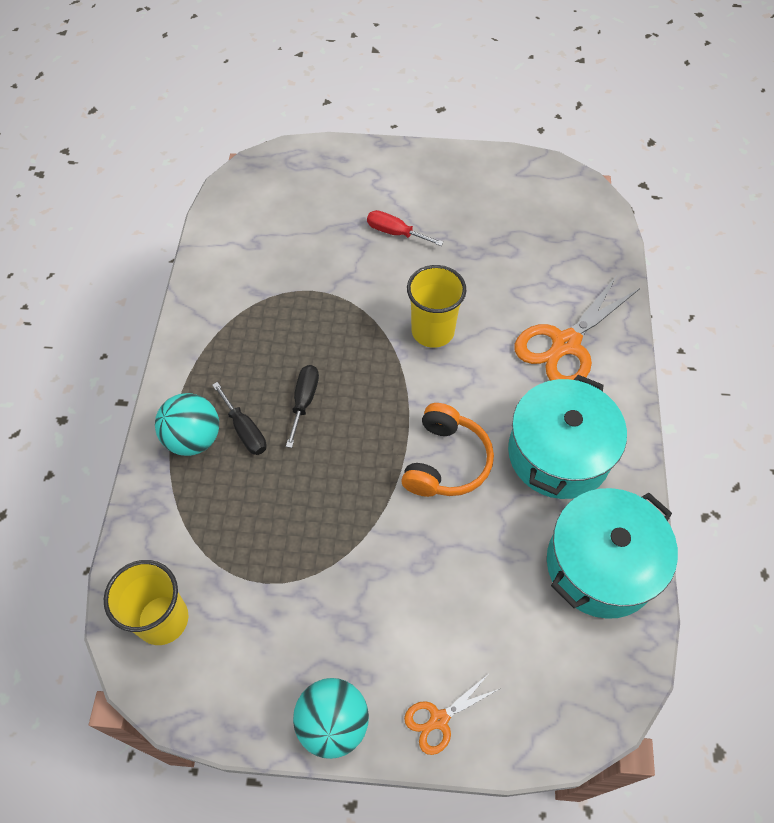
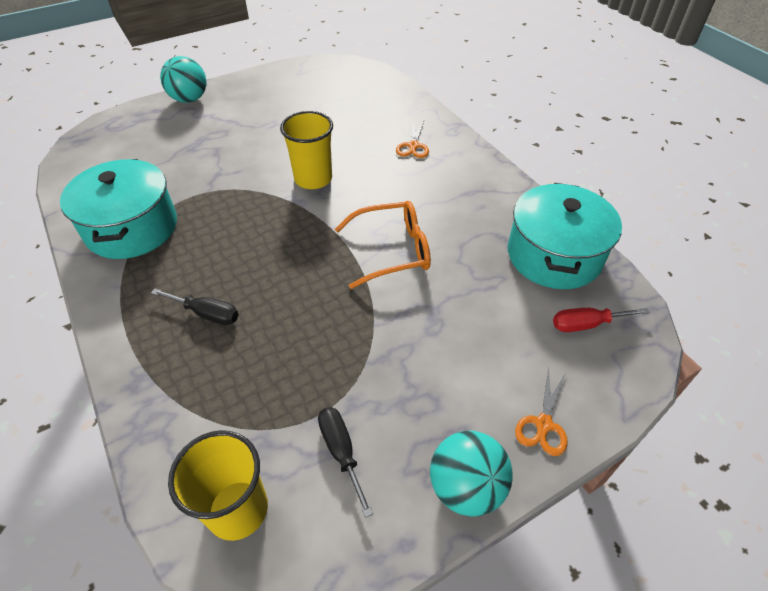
camera: 35 degrees left, 10 degrees down
turquoise ball [155,393,219,456] -> turquoise ball moved to [160,56,206,103]
black screwdriver [286,365,319,448] -> black screwdriver moved to [318,407,373,518]
red screwdriver [367,210,444,246] -> red screwdriver moved to [553,308,650,332]
orange headphones [401,403,494,497] -> orange glasses [335,201,431,289]
turquoise pot [508,375,627,499] -> turquoise pot moved to [60,159,177,259]
orange scissors [514,274,640,381] -> orange scissors [396,121,429,158], size x0.51

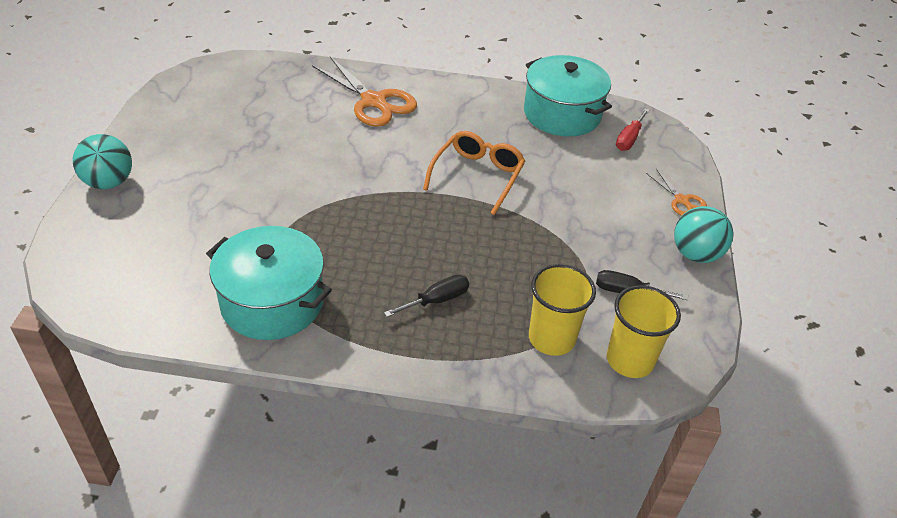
camera: 55 degrees left, 5 degrees down
yellow cup [280,111,333,189] -> yellow cup moved to [529,264,596,356]
orange scissors [396,121,429,158] -> orange scissors [312,57,417,127], size x1.96

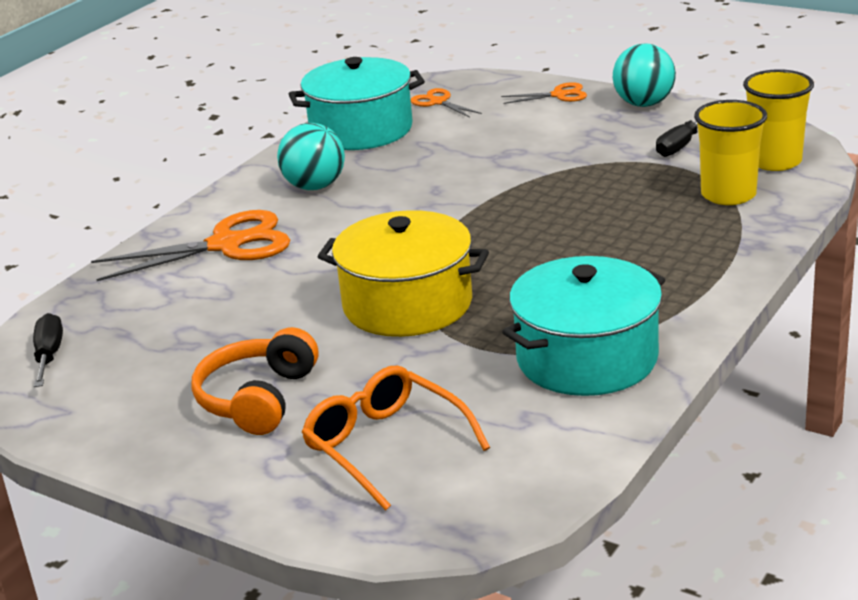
camera: 60 degrees left, 15 degrees down
turquoise ball [73,134,132,189] -> turquoise ball moved to [277,123,345,190]
black screwdriver [384,275,469,317] -> black screwdriver moved to [33,313,63,387]
orange glasses [423,131,525,215] -> orange glasses moved to [301,366,490,511]
red screwdriver [616,108,650,151] -> orange scissors [411,88,482,118]
none -> orange headphones [192,327,318,435]
none -> yellow pot [318,210,489,337]

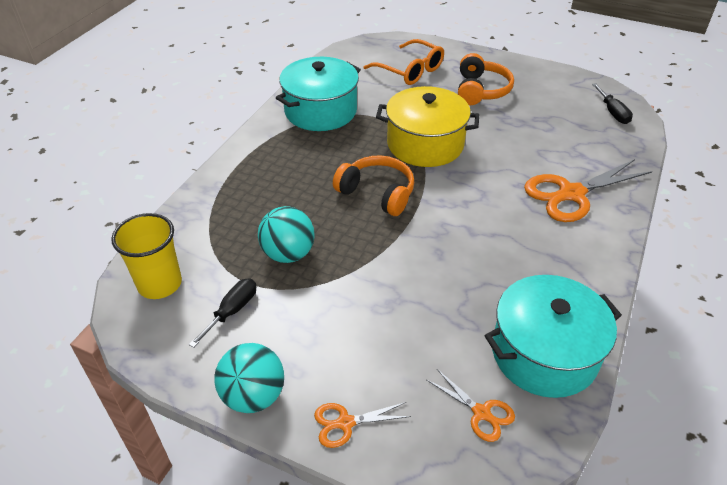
camera: 170 degrees right, 15 degrees up
turquoise ball [277,123,345,190] -> turquoise ball moved to [258,206,315,263]
yellow cup [694,100,767,205] -> none
none -> orange headphones [333,155,414,216]

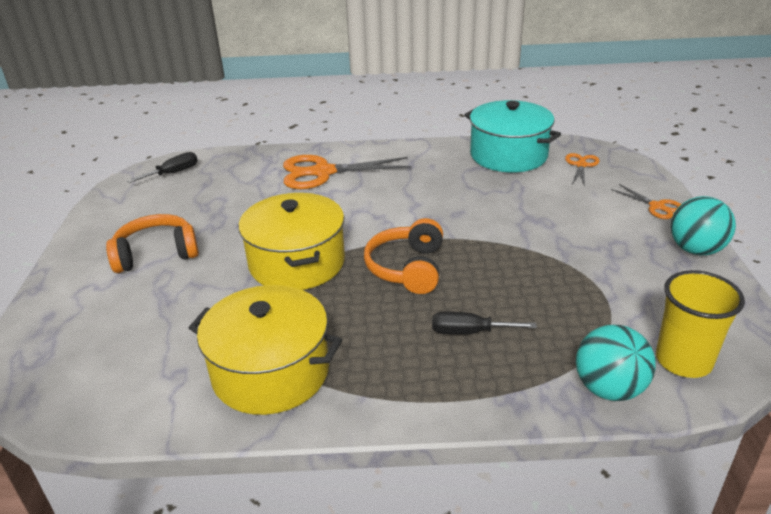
camera: 115 degrees left, 10 degrees down
black screwdriver [189,278,256,348] -> black screwdriver moved to [432,311,537,334]
turquoise ball [258,206,315,263] -> turquoise ball moved to [576,325,655,401]
turquoise pot [276,57,361,131] -> yellow pot [189,285,342,415]
orange glasses [364,39,444,85] -> none
orange scissors [524,159,653,222] -> orange scissors turned 135 degrees clockwise [283,155,412,189]

